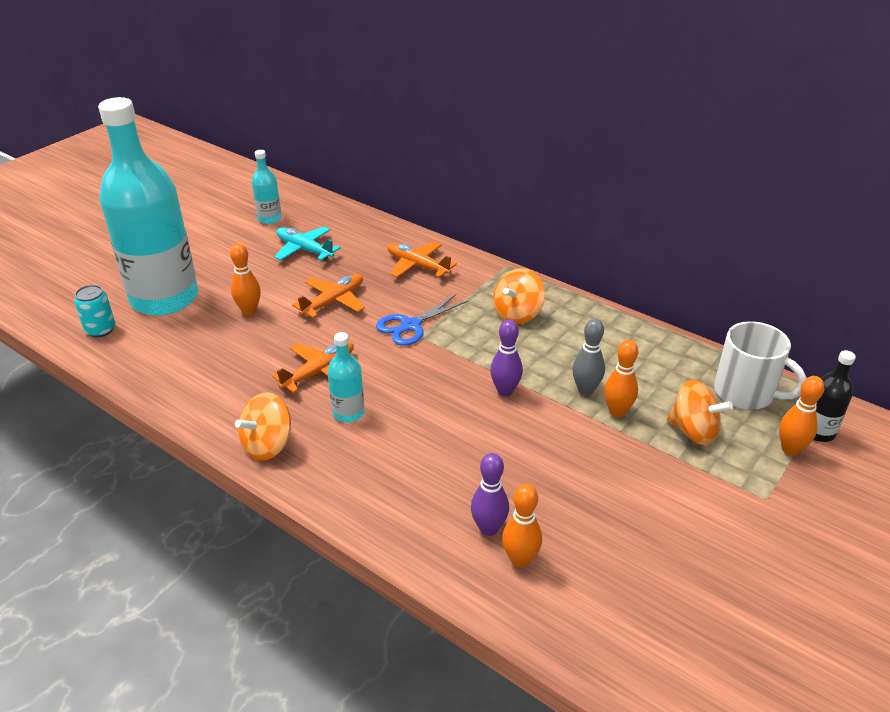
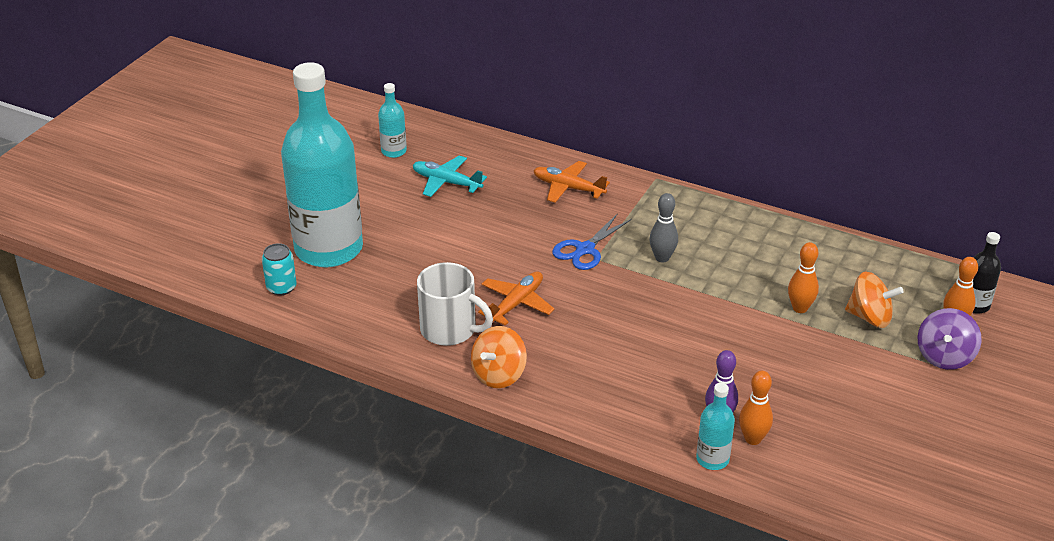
camera: 10 degrees left, 0 degrees up
orange bowling pin [230,243,261,315] -> none
orange plane [292,274,365,318] -> none
turquoise bottle [328,332,365,422] -> turquoise bottle moved to [696,383,735,470]
purple bowling pin [490,319,523,396] -> none
orange spinning top [493,268,545,324] -> none
grey bowling pin [572,319,605,395] -> grey bowling pin moved to [649,193,678,263]
white mug [714,321,807,410] -> white mug moved to [417,262,493,346]
none -> purple spinning top [917,308,982,370]

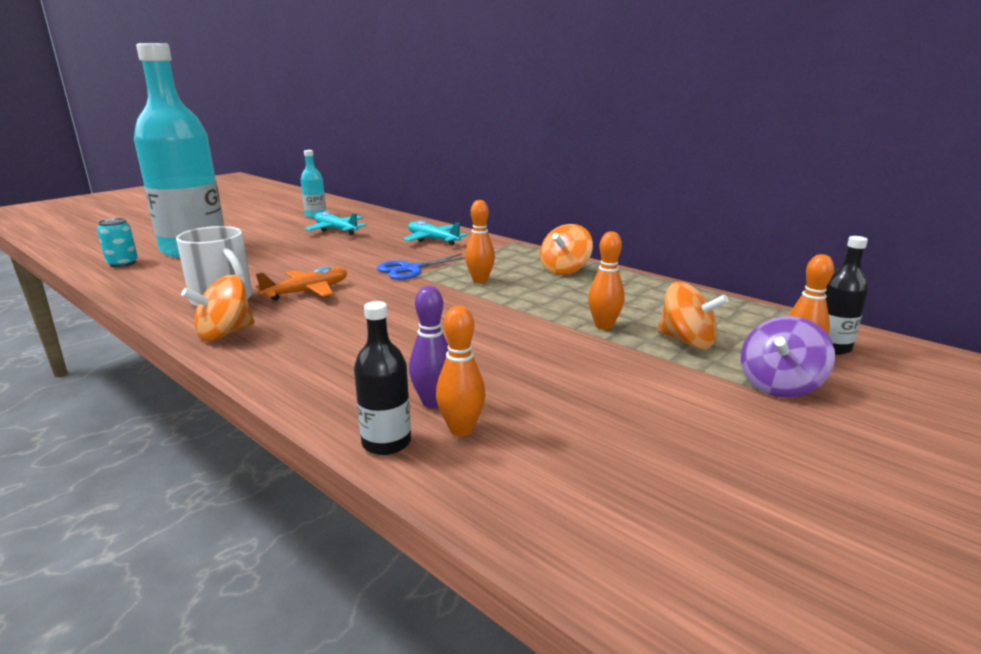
camera: 15 degrees right, 15 degrees down
orange plane [533,161,610,203] -> turquoise plane [404,220,467,245]
grey bowling pin [649,193,678,263] -> orange bowling pin [465,200,495,283]
turquoise bottle [696,383,735,470] -> black bottle [354,301,411,455]
none -> orange spinning top [540,224,593,275]

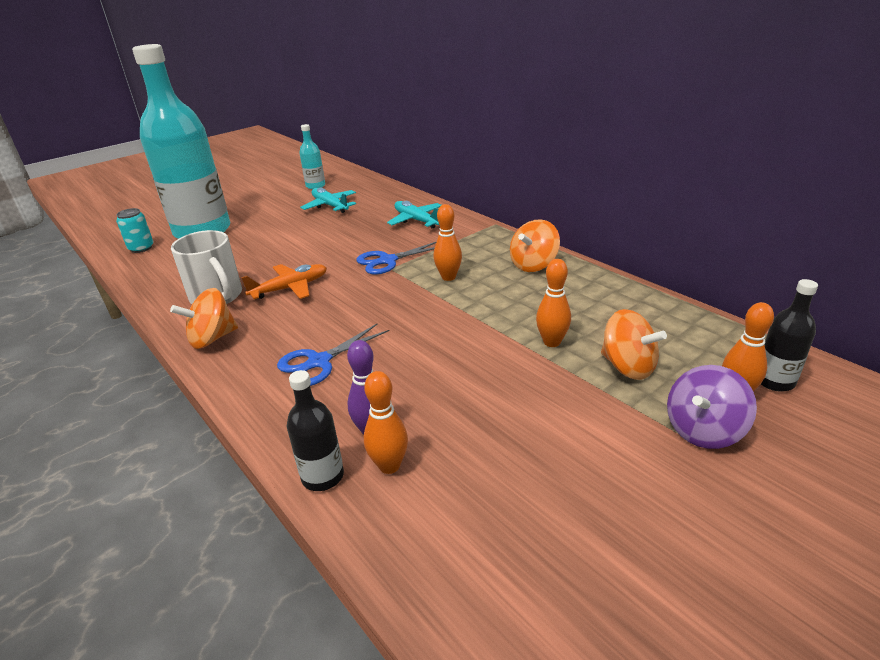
camera: 10 degrees right, 10 degrees up
none -> blue scissors [277,324,389,386]

